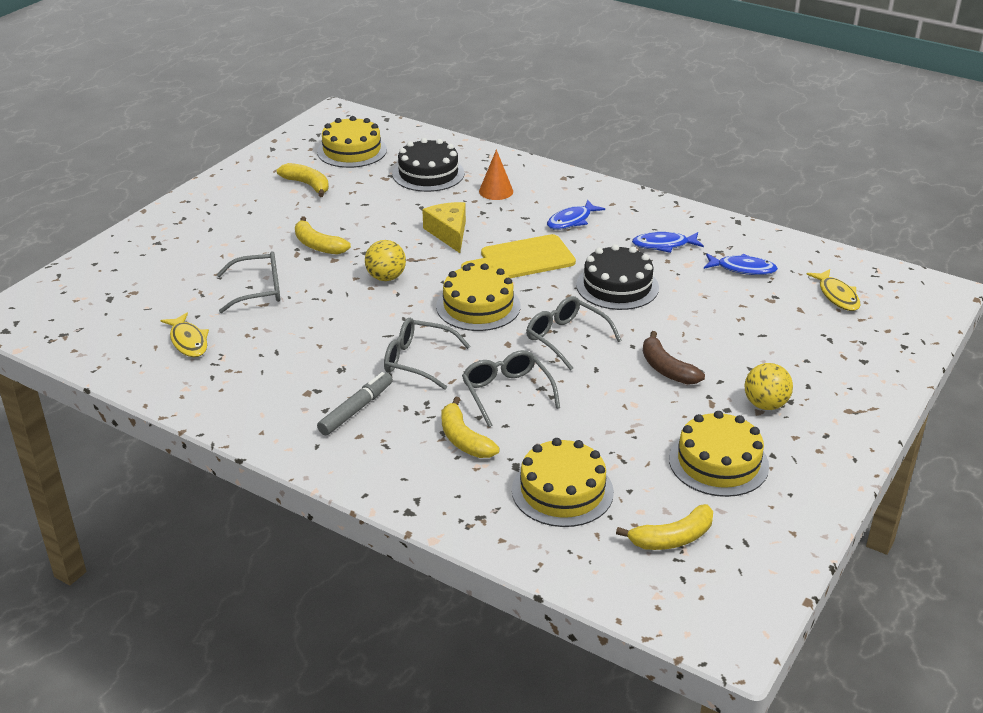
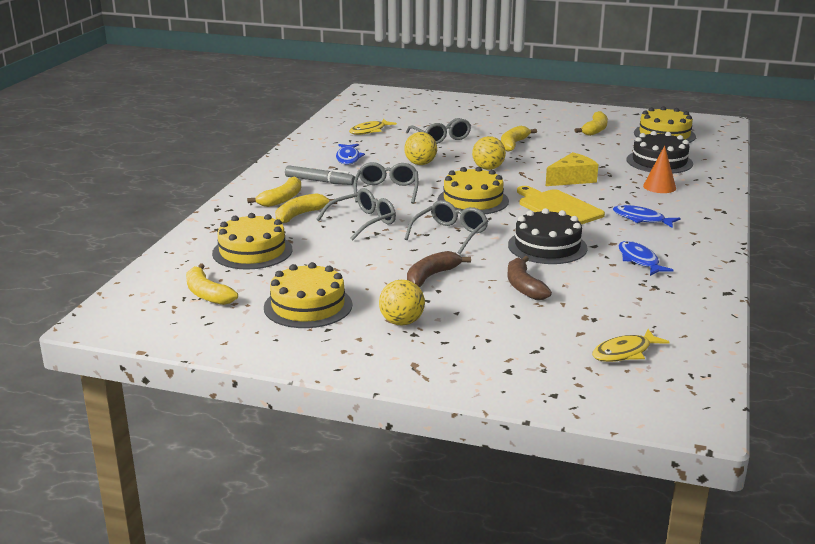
camera: 75 degrees right, 10 degrees down
blue fish [704,254,778,275] -> blue fish moved to [336,144,365,165]
none -> yellow banana [247,176,301,207]
none -> yellow ball [404,132,437,165]
none -> brown banana [508,256,552,300]

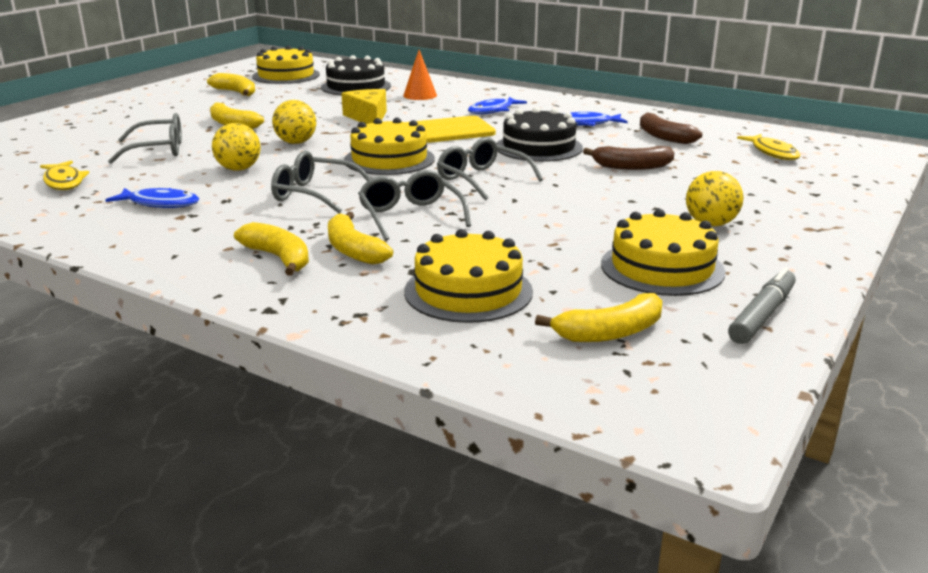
camera: 75 degrees left, 0 degrees up
grey marker [285,165,355,185] -> grey marker moved to [728,267,796,344]
brown banana [407,251,471,287] -> brown banana moved to [640,112,702,144]

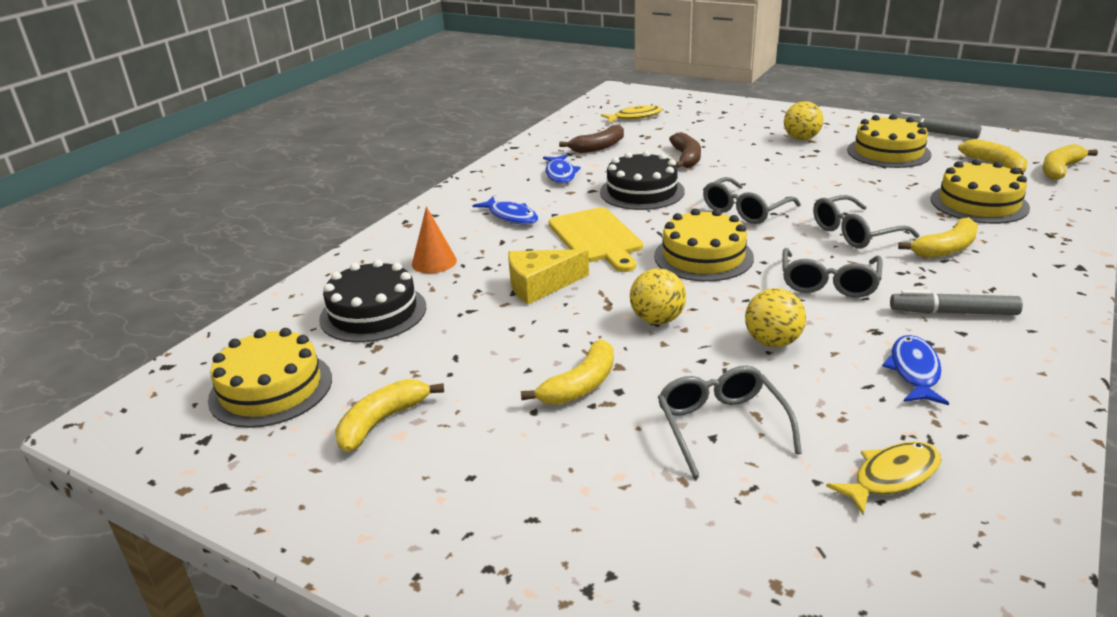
camera: 90 degrees left, 5 degrees up
yellow banana [234,222,309,276] -> yellow banana moved to [1042,144,1098,180]
none -> grey marker [890,290,1023,315]

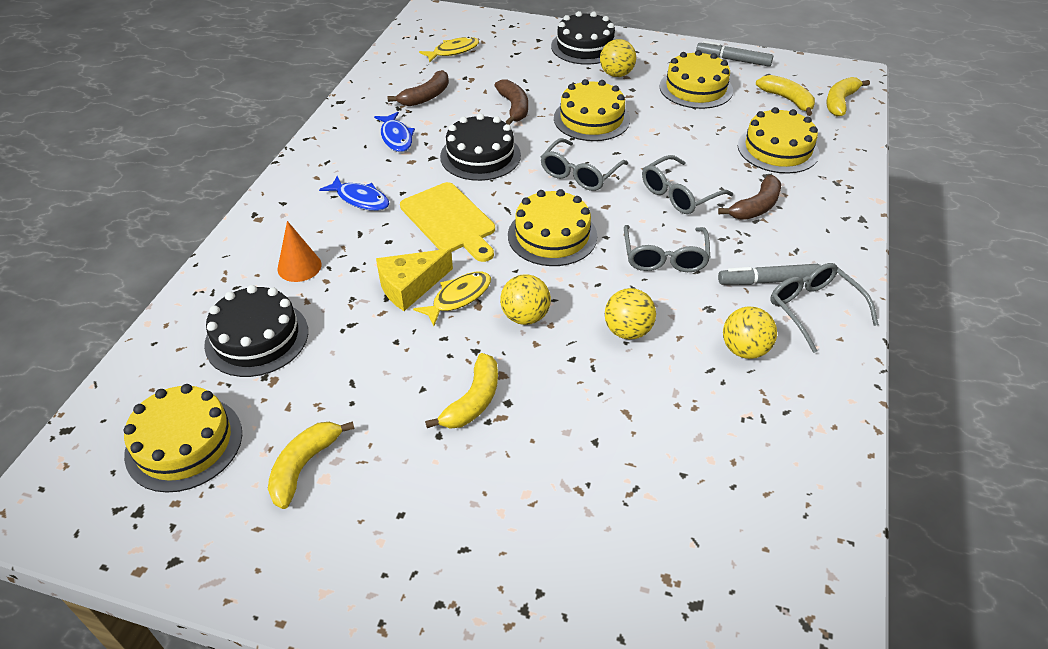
camera: 15 degrees left, 15 degrees up
grey glasses [658,366,802,477] -> grey glasses moved to [770,263,879,353]
yellow fish [826,442,941,515] -> yellow fish moved to [413,272,491,326]
blue fish [882,335,949,405] -> yellow ball [723,306,777,359]
yellow banana [898,217,978,258] -> brown banana [718,175,781,220]
none -> black cake [551,11,615,65]
none -> yellow cake [554,79,630,141]

